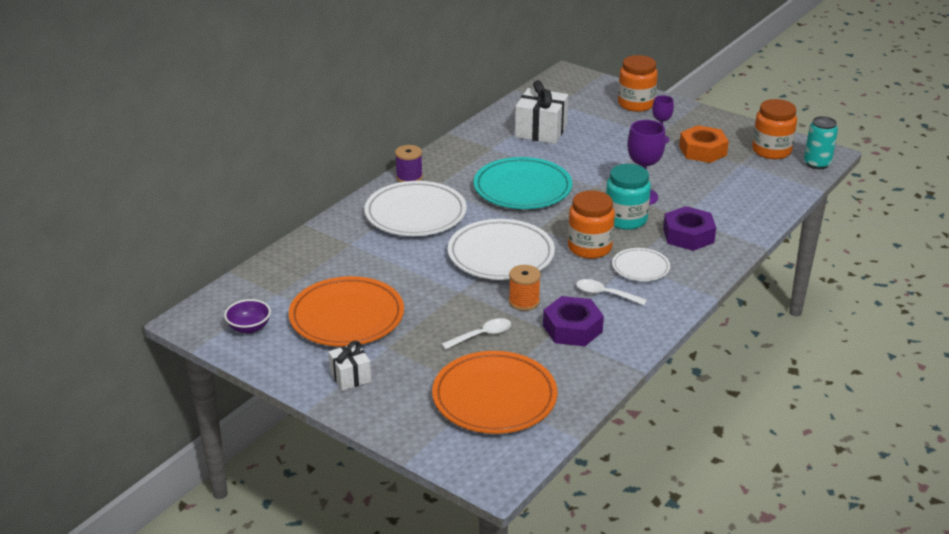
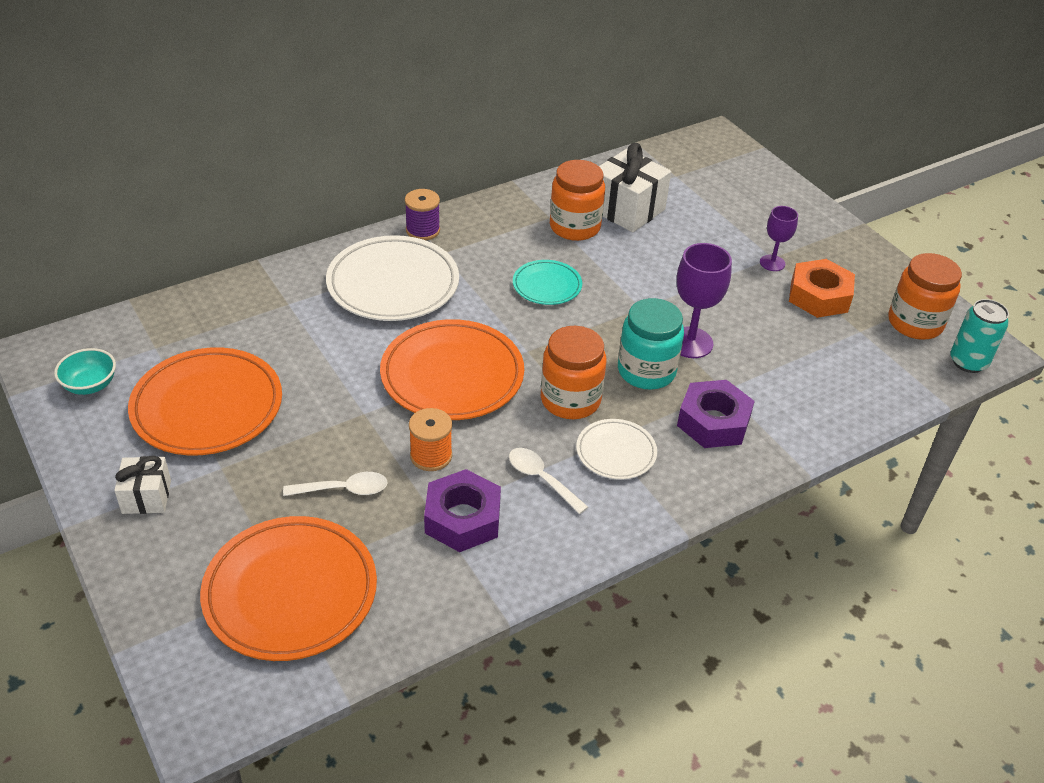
camera: 20 degrees right, 10 degrees up
purple bowl [224,299,271,334] -> turquoise bowl [54,348,116,395]
white plate [448,219,555,280] -> orange plate [380,319,524,420]
turquoise plate [474,157,572,209] -> turquoise plate [513,260,582,305], size x0.53
orange jar [618,55,658,112] -> orange jar moved to [550,160,605,241]

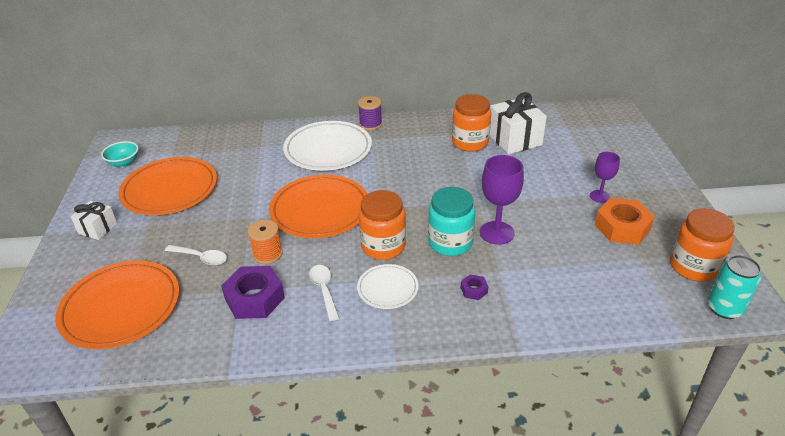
camera: 30 degrees right, 5 degrees down
turquoise plate [513,260,582,305] -> none
purple nut [677,380,755,448] -> purple nut [460,274,488,300], size x0.46

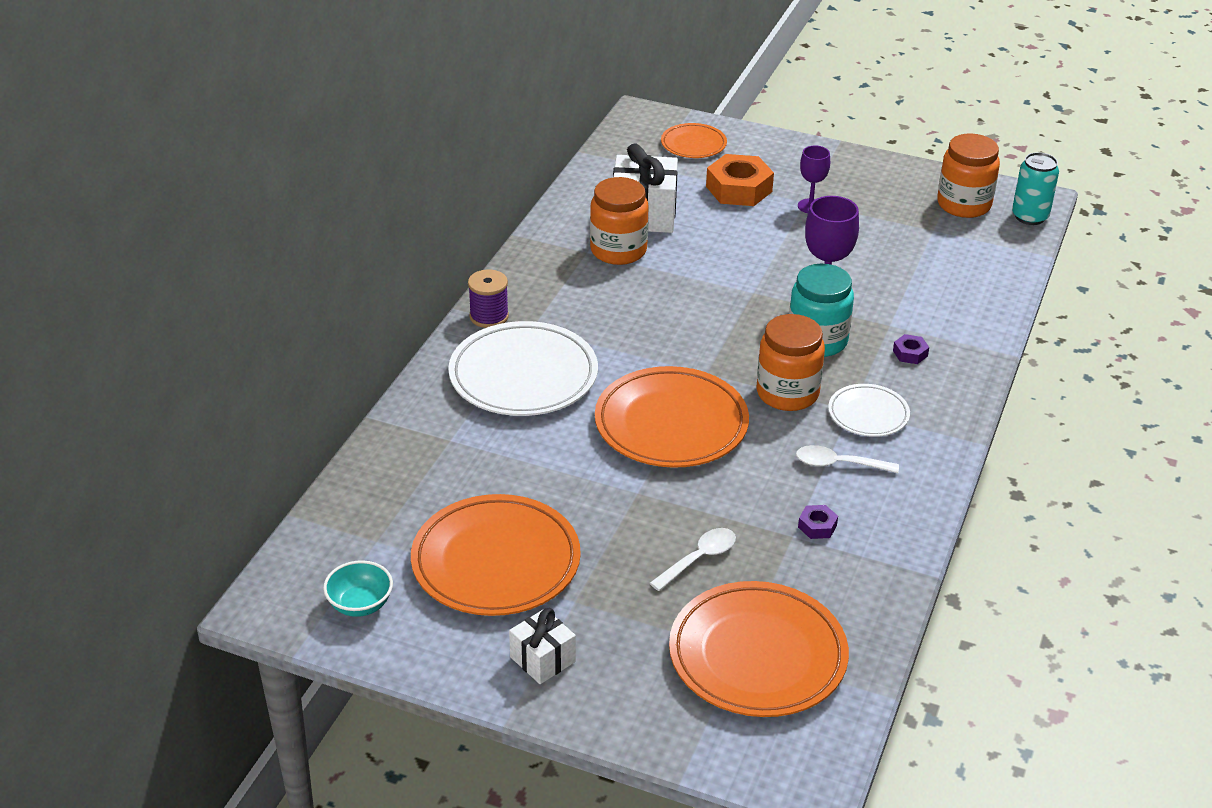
camera: 65 degrees left, 0 degrees up
purple nut [221,266,285,319] -> purple nut [798,505,838,539], size x0.46
orange spool [248,219,283,264] -> none
orange nut [595,198,655,245] -> orange nut moved to [706,154,774,206]
none -> orange plate [661,123,727,158]

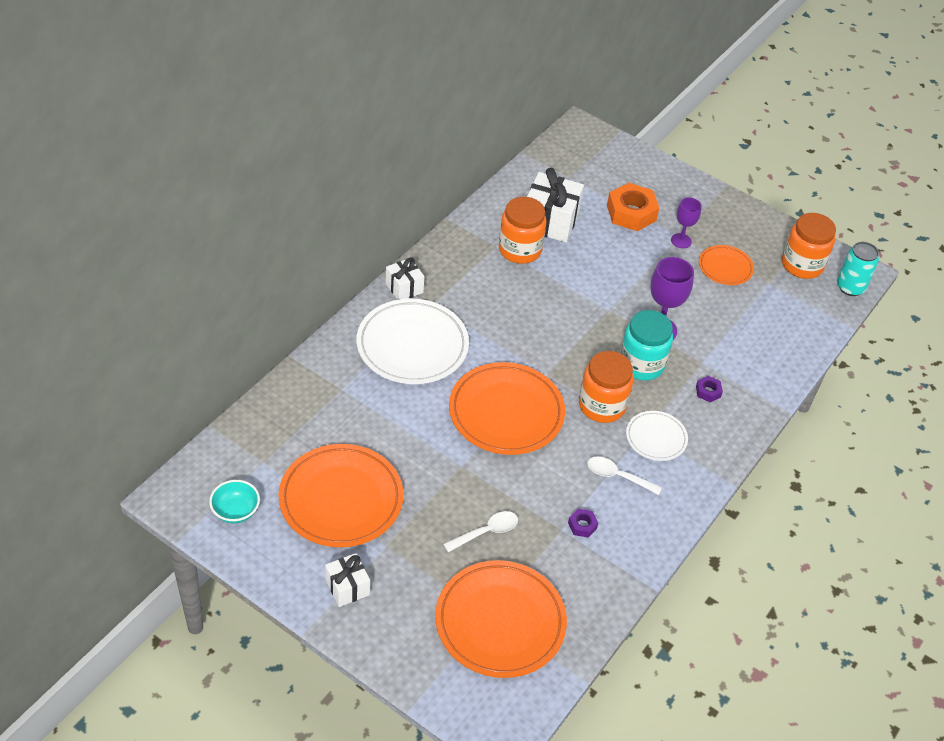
camera: 10 degrees right, 10 degrees up
purple spool [468,270,509,328] -> white gift [385,258,425,300]
orange plate [661,123,727,158] -> orange plate moved to [699,245,754,285]

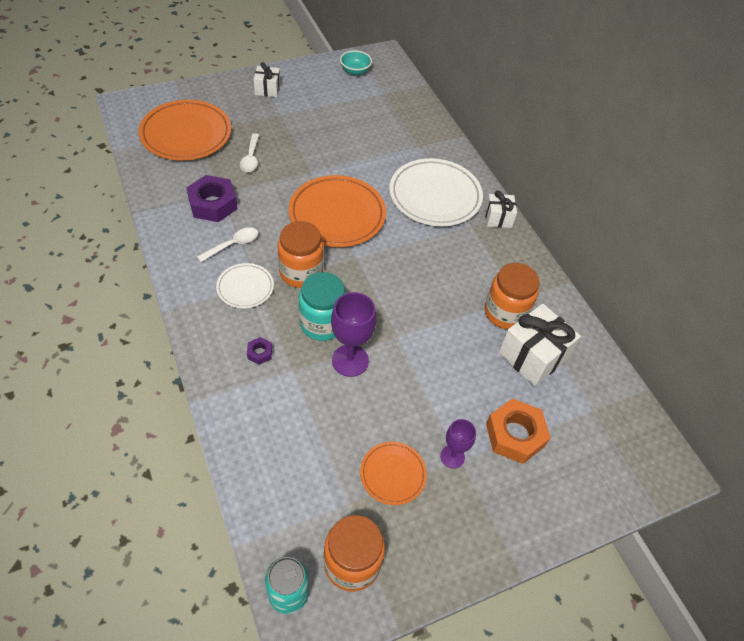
camera: 120 degrees right, 5 degrees up
orange plate [279,444,403,547] -> none
purple nut [568,509,598,538] -> purple nut [186,175,237,222], size x2.15

